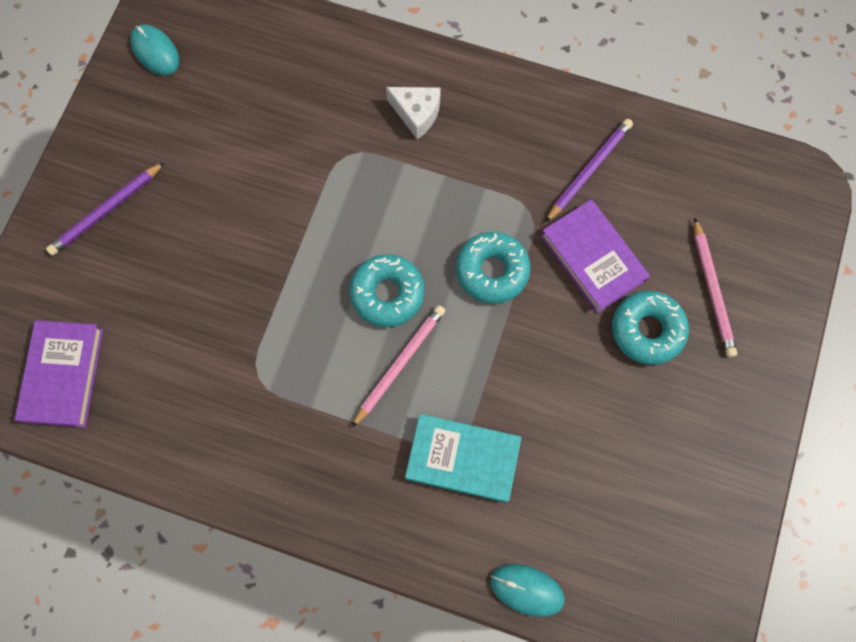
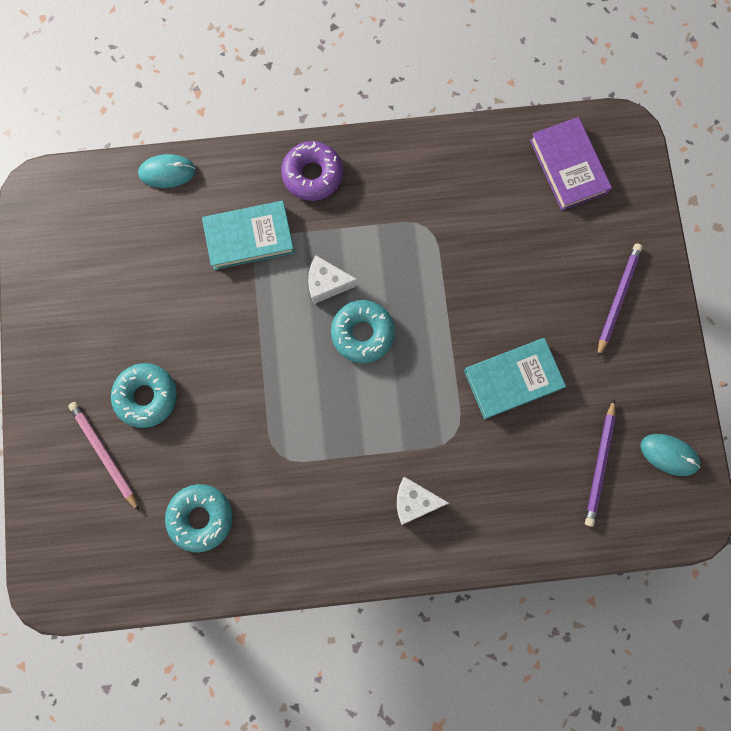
camera: 155 degrees right, 5 degrees up
pink pencil [352,305,446,428] -> white cheese [308,255,358,304]
turquoise donut [456,232,530,304] -> turquoise donut moved to [165,484,233,552]
purple book [541,199,650,313] -> none
purple pencil [545,119,633,223] -> purple pencil moved to [585,399,616,527]
none -> purple donut [281,141,343,201]
none -> turquoise book [464,338,566,419]

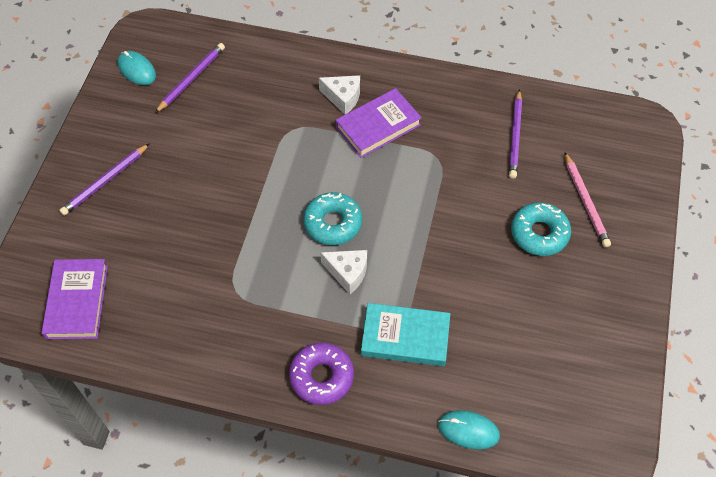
camera: 160 degrees left, 20 degrees down
turquoise donut [165,484,233,552] -> purple pencil [509,89,522,179]
turquoise book [464,338,566,419] -> none
none -> purple book [336,88,422,158]

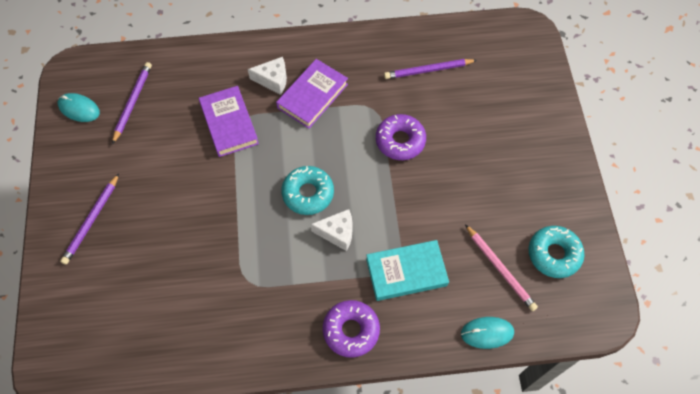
camera: 20 degrees left, 5 degrees up
purple book [41,259,108,339] -> purple book moved to [199,86,259,157]
purple pencil [509,89,522,179] -> purple pencil turned 90 degrees clockwise [384,59,477,79]
turquoise donut [511,202,571,256] -> turquoise donut moved to [528,226,584,278]
pink pencil [565,153,611,248] -> pink pencil moved to [465,224,538,311]
none -> purple donut [376,114,426,160]

